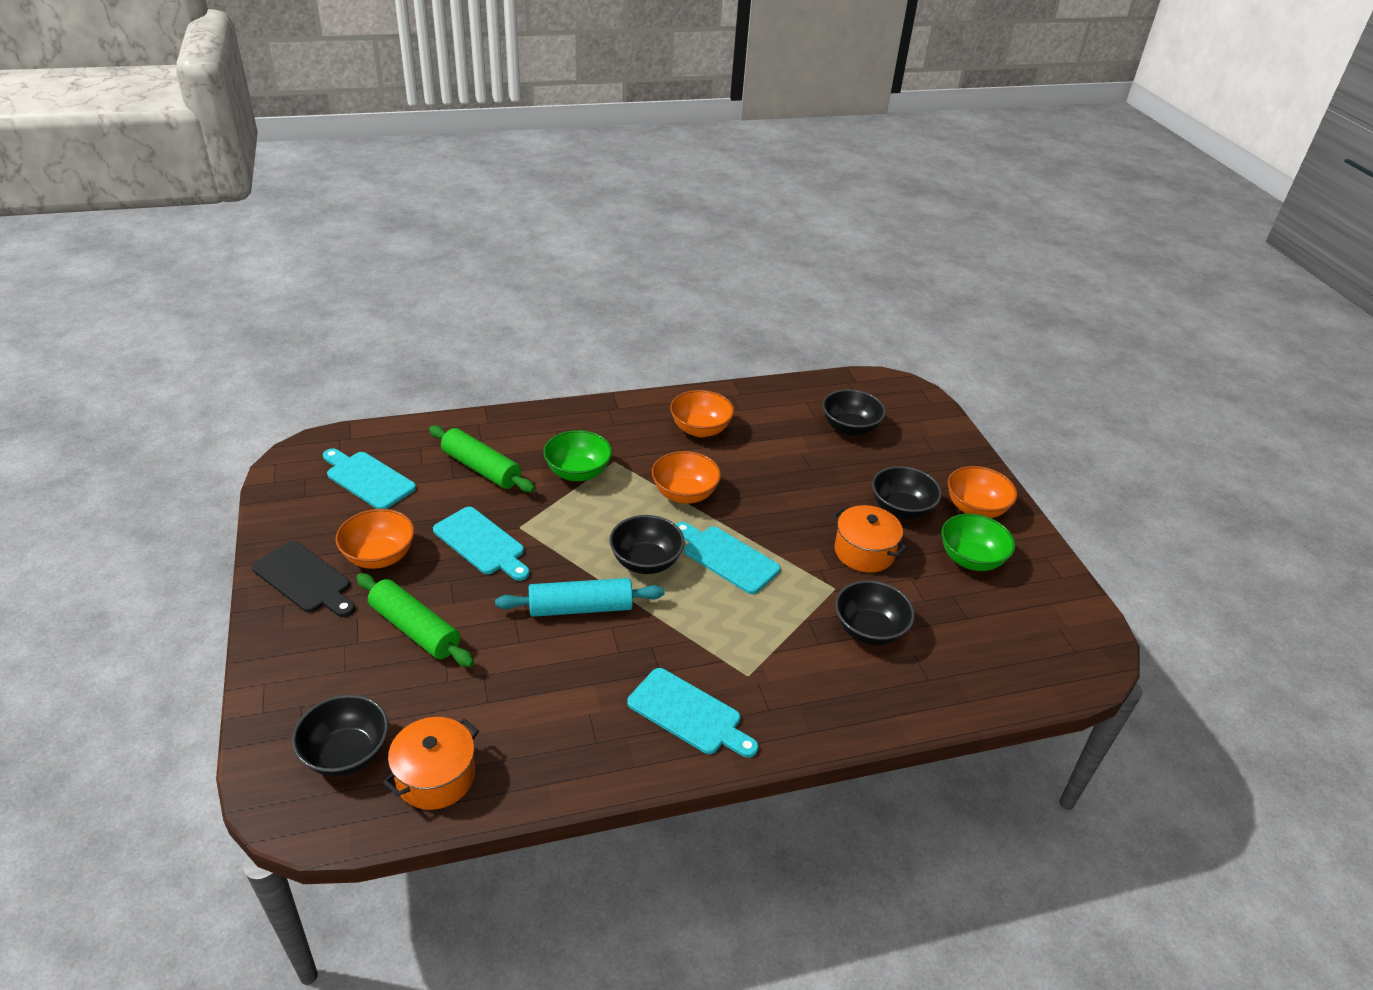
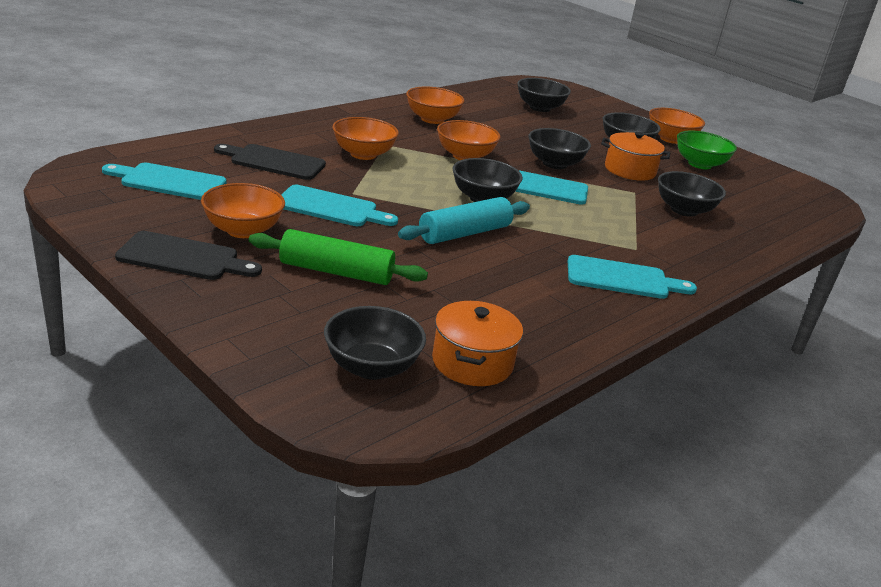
camera: 30 degrees left, 10 degrees down
green rolling pin [429,426,535,492] -> black cutting board [214,144,326,180]
green bowl [543,430,612,481] -> orange bowl [332,117,399,160]
none -> black bowl [529,128,591,169]

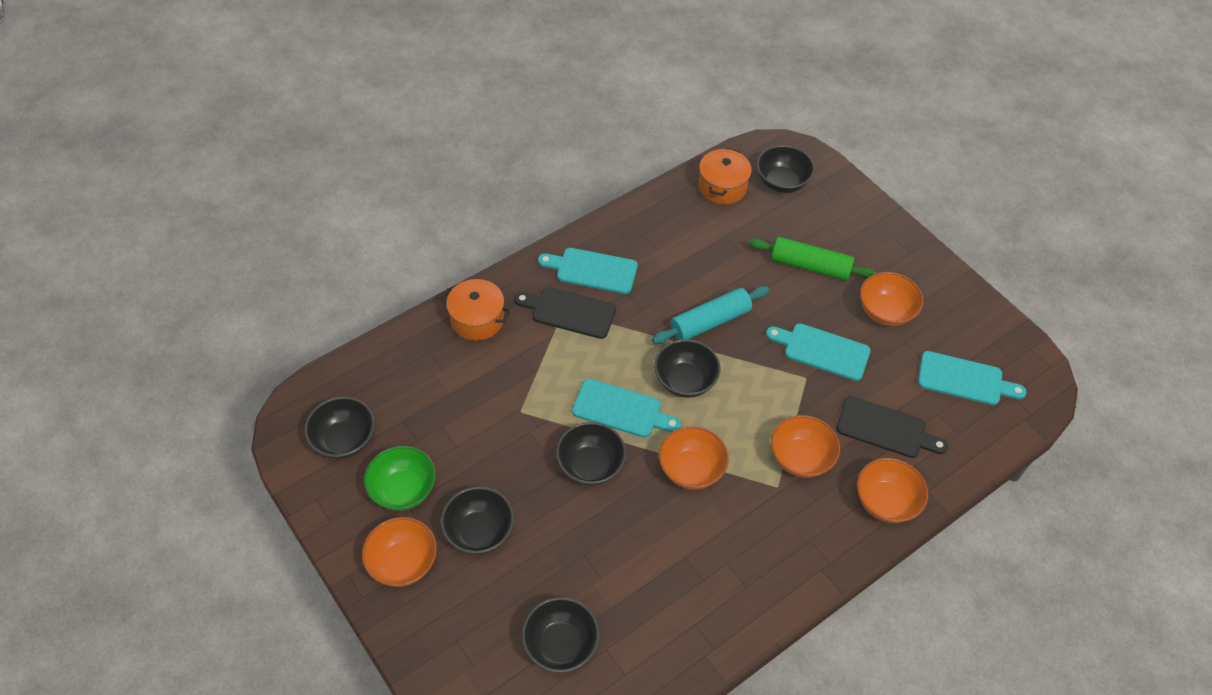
camera: 170 degrees left, 25 degrees up
black cutting board [115,231,262,280] -> black cutting board moved to [514,287,616,339]
orange bowl [406,86,464,124] -> orange bowl moved to [857,458,928,523]
orange pot [601,132,670,181] -> orange pot moved to [441,279,511,341]
black bowl [658,171,726,217] -> black bowl moved to [304,397,375,459]

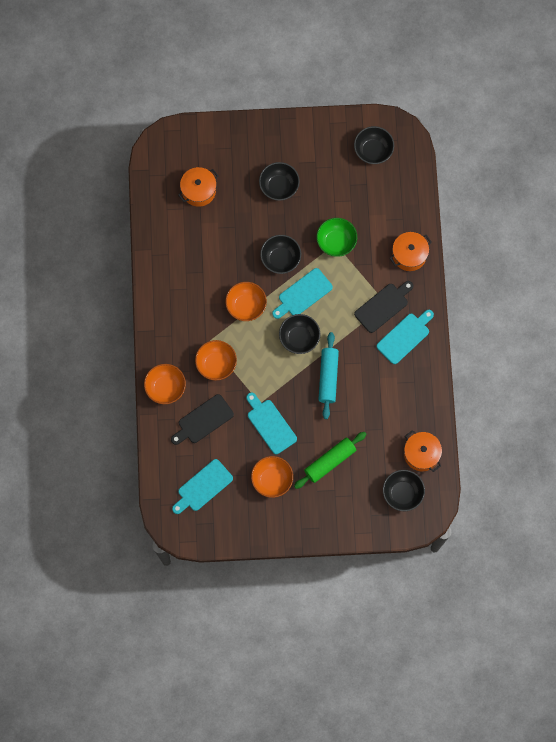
camera: 125 degrees right, 20 degrees up
orange bowl [362,517,437,587] -> none
green bowl [364,446,436,511] -> green bowl moved to [317,218,357,257]
black bowl [522,597,599,673] -> orange pot [178,167,218,207]
turquoise cutting board [766,323,871,381] -> turquoise cutting board turned 90 degrees counterclockwise [246,393,297,454]

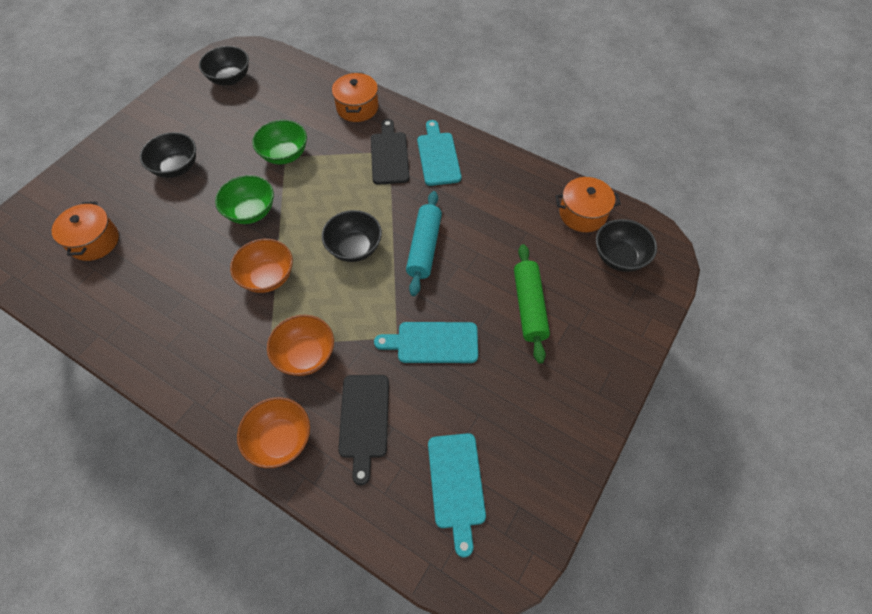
camera: 55 degrees left, 15 degrees down
orange bowl [251,456,293,498] -> none
black bowl [260,235,301,274] -> green bowl [215,175,274,224]
turquoise cutting board [272,268,333,319] -> none
turquoise rolling pin [319,332,339,419] -> turquoise rolling pin turned 60 degrees clockwise [406,191,442,296]

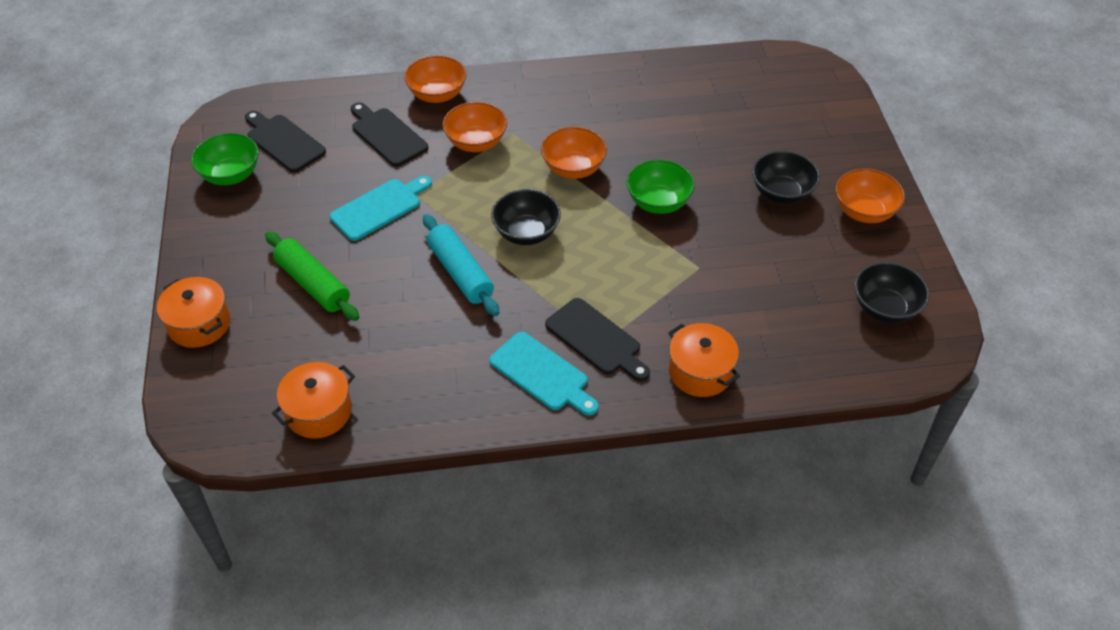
camera: 140 degrees right, 10 degrees down
orange pot [52,202,119,261] -> orange pot moved to [157,277,231,348]
green bowl [252,120,307,164] -> green bowl moved to [191,133,259,185]
turquoise cutting board [428,433,486,558] -> black cutting board [245,111,326,172]
black bowl [596,219,657,272] -> none
none -> orange bowl [836,169,905,223]

